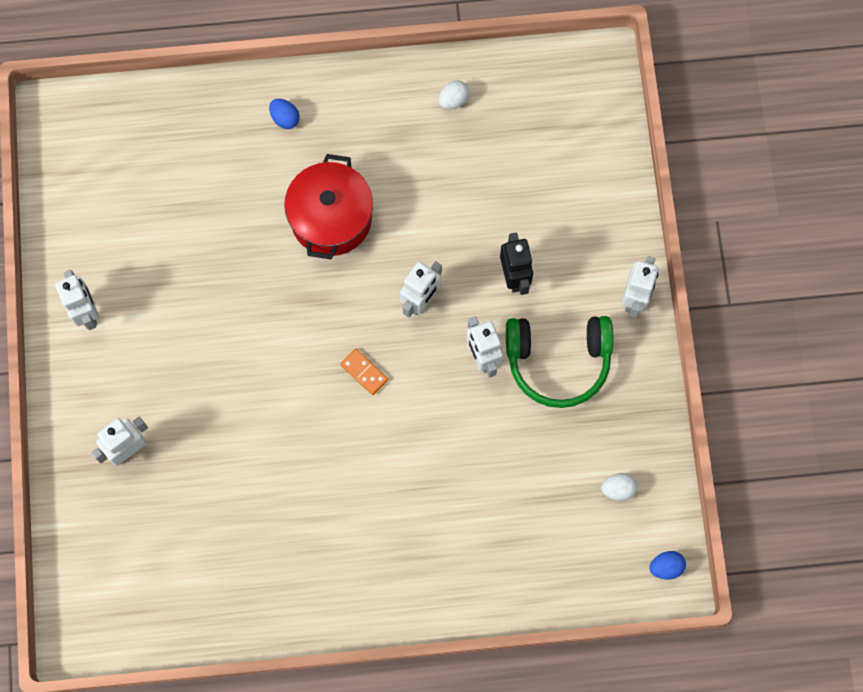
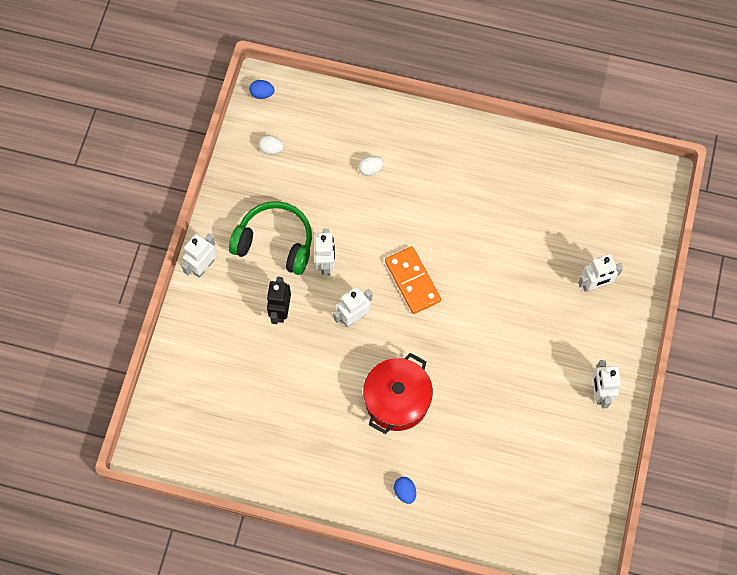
camera: 160 degrees left, 5 degrees down
orange domino [340,349,388,395] -> orange domino [385,246,441,314], size x1.88
white egg [438,80,469,109] -> white egg moved to [358,156,384,176]

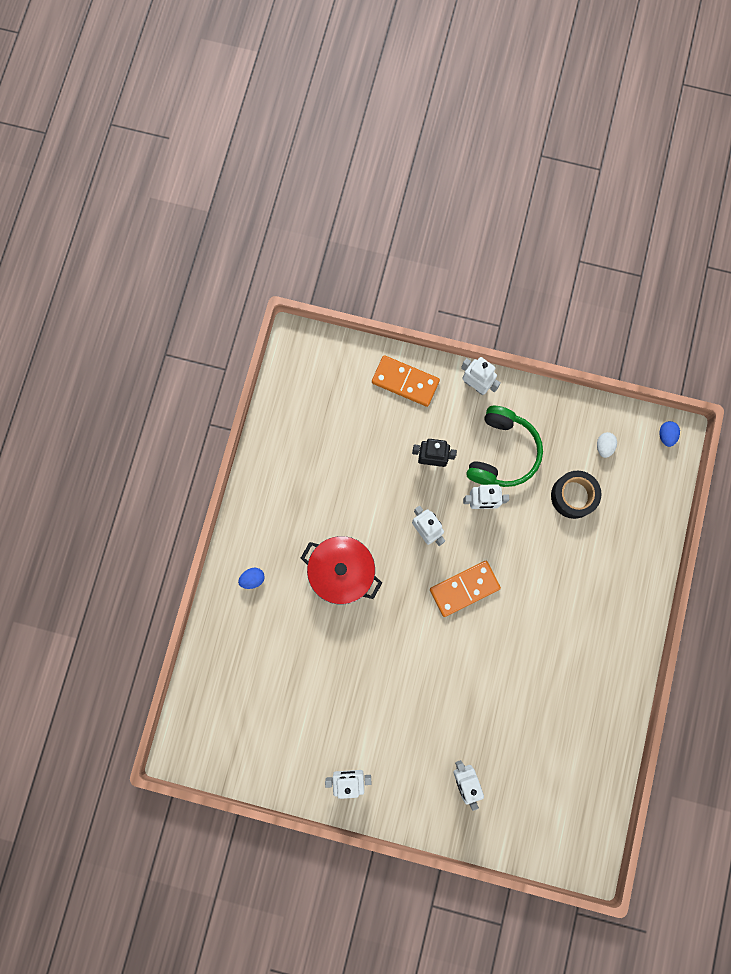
camera: 90 degrees right, 10 degrees up
white egg [358,156,384,176] -> none
none -> orange domino [372,355,440,407]
none -> black tape [551,471,601,519]

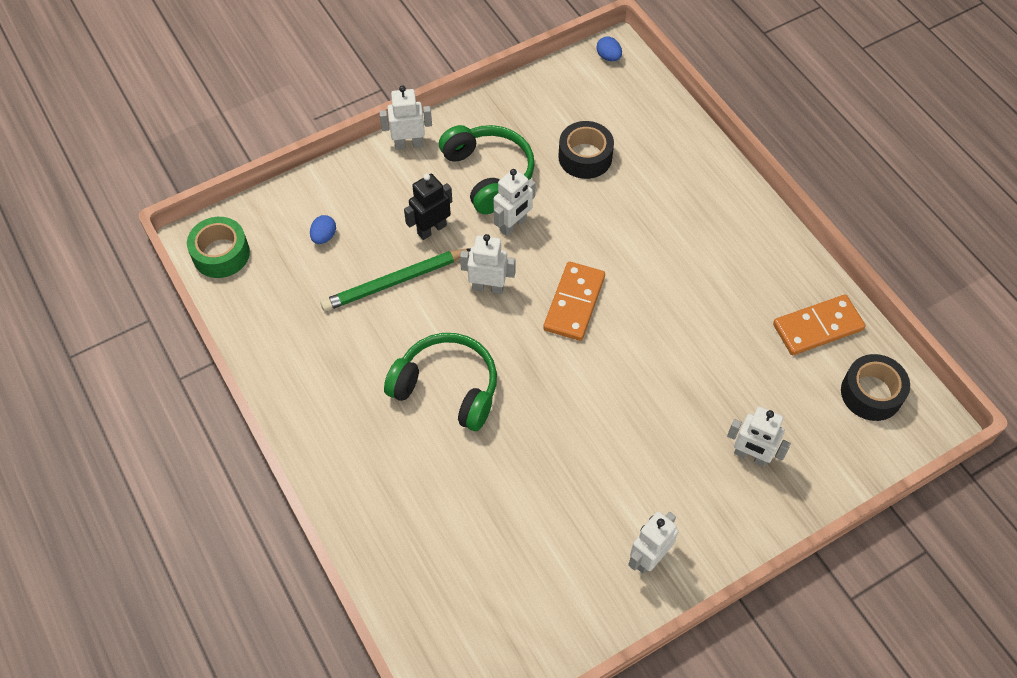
camera: 45 degrees left, 20 degrees down
blue egg [238,568,265,589] -> blue egg moved to [310,215,336,244]
red pot [301,536,382,604] -> green headphones [384,333,497,431]
orange domino [372,355,440,407] -> orange domino moved to [773,295,865,355]
white egg [597,432,617,458] -> none
none -> green tape [187,217,250,278]
none -> green pencil [320,248,471,311]
none -> black tape [841,354,910,421]

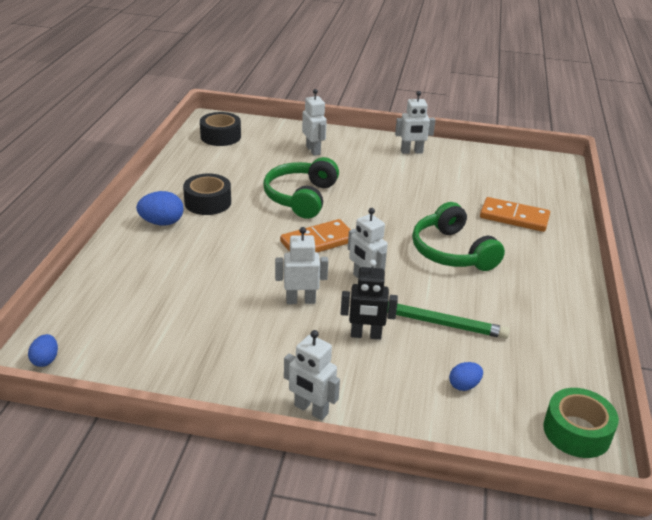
camera: 140 degrees left, 25 degrees down
green headphones [439,125,535,214] -> green headphones moved to [263,157,339,219]
black tape [558,121,614,179] -> black tape moved to [183,174,231,215]
orange domino [773,295,865,355] -> orange domino moved to [480,197,550,232]
none -> blue egg [136,191,184,226]

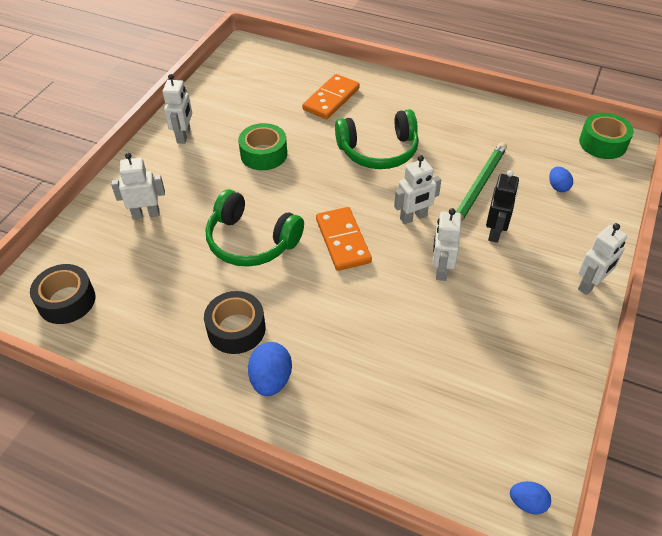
camera: 75 degrees left, 15 degrees up
none -> green tape [238,123,287,170]

